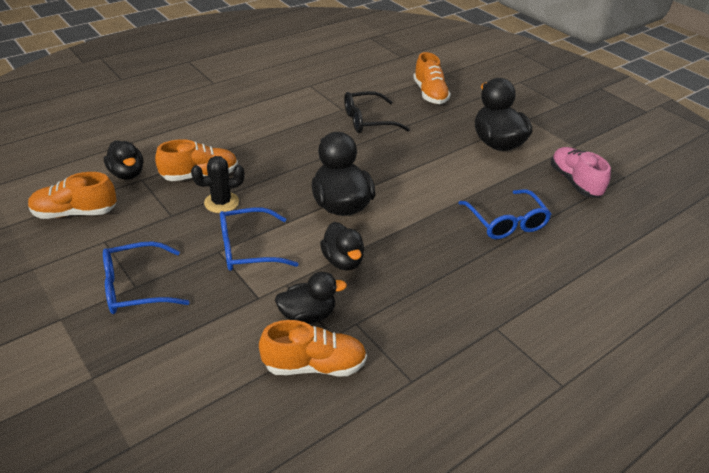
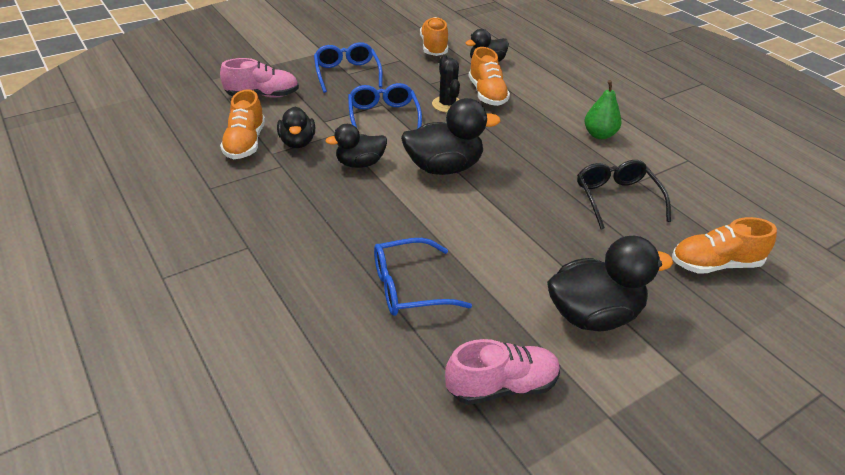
camera: 95 degrees right, 0 degrees up
none -> pink shoe [220,58,299,98]
none -> green pear [584,80,621,139]

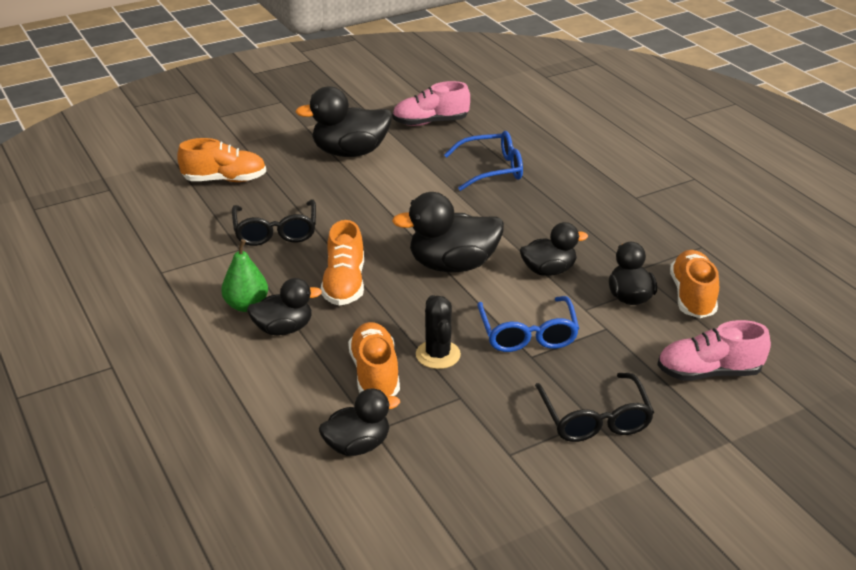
camera: 175 degrees left, 5 degrees down
blue glasses [314,42,383,93] -> black glasses [535,373,655,442]
orange shoe [420,17,448,56] -> orange shoe moved to [321,220,364,305]
none -> black duck [247,278,322,335]

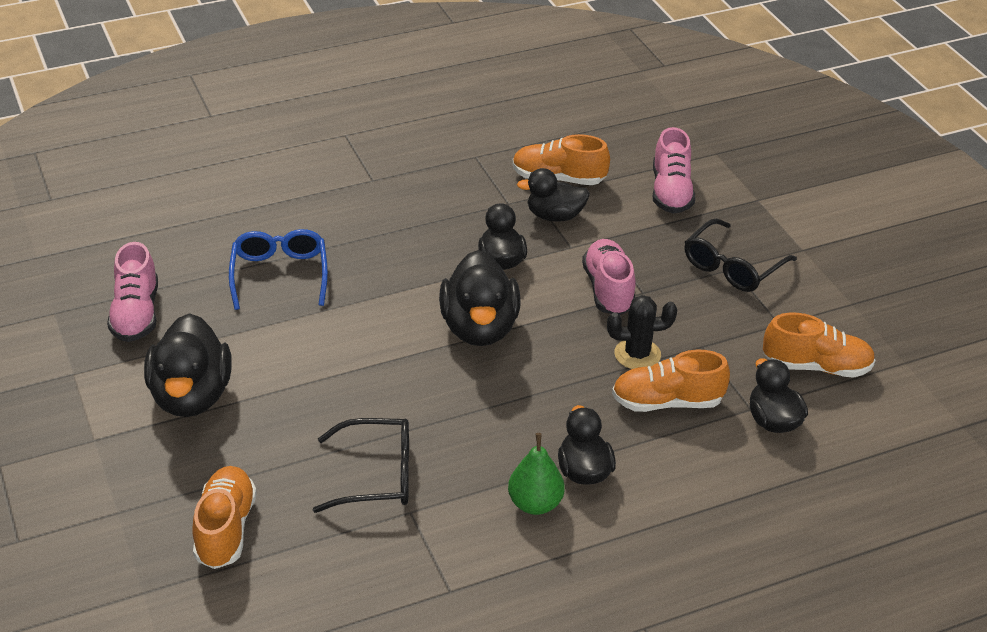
camera: 85 degrees left, 5 degrees up
orange shoe [321,220,364,305] -> orange shoe moved to [763,313,875,378]
blue glasses [477,296,579,352] -> pink shoe [582,239,636,315]
black glasses [535,373,655,442] -> black glasses turned 135 degrees clockwise [684,219,797,292]

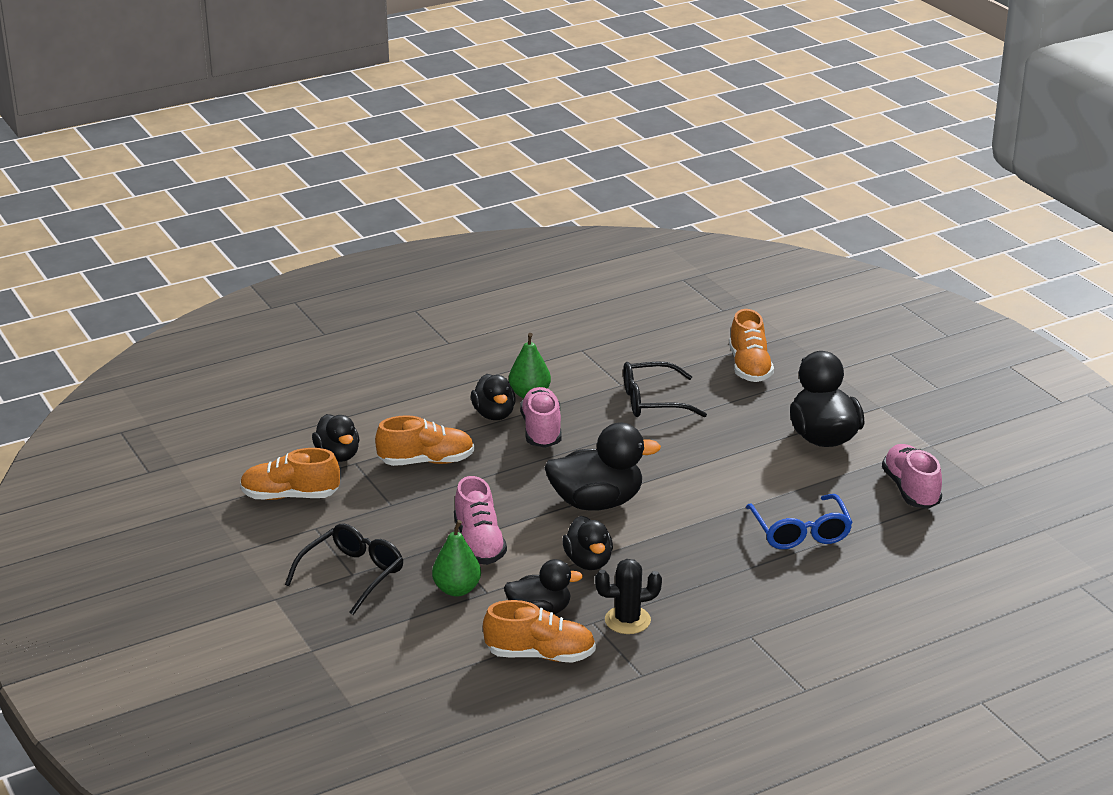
camera: 175 degrees right, 10 degrees down
black duck [439,250,520,346] -> black duck turned 90 degrees clockwise [545,423,661,511]
black cactus [607,295,677,369] -> black cactus moved to [595,559,662,634]
pink shoe [653,127,695,213] -> pink shoe moved to [520,387,562,448]
none -> green pear [432,520,481,597]

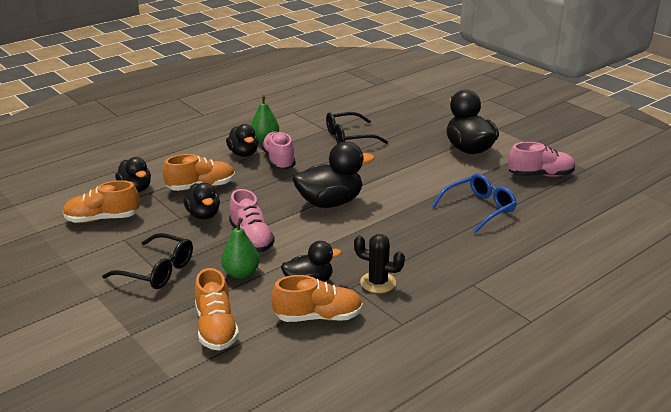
camera: 10 degrees left, 0 degrees up
black glasses [285,524,403,615] -> black glasses turned 90 degrees clockwise [102,233,193,289]
black duck [563,516,613,570] -> black duck moved to [184,183,220,219]
black cactus [595,559,662,634] -> black cactus turned 45 degrees clockwise [354,234,405,293]
orange shoe [729,309,774,382] -> orange shoe moved to [195,268,239,350]
blue glasses [746,494,853,549] -> blue glasses turned 105 degrees counterclockwise [432,174,517,233]
pink shoe [882,444,942,509] -> pink shoe turned 105 degrees clockwise [508,142,575,177]

